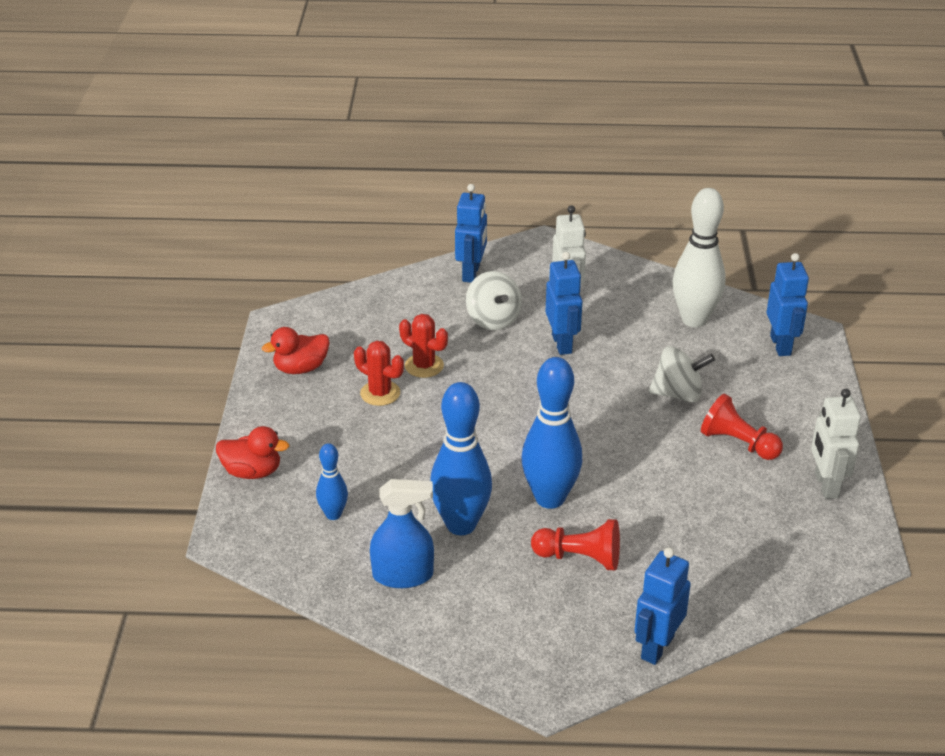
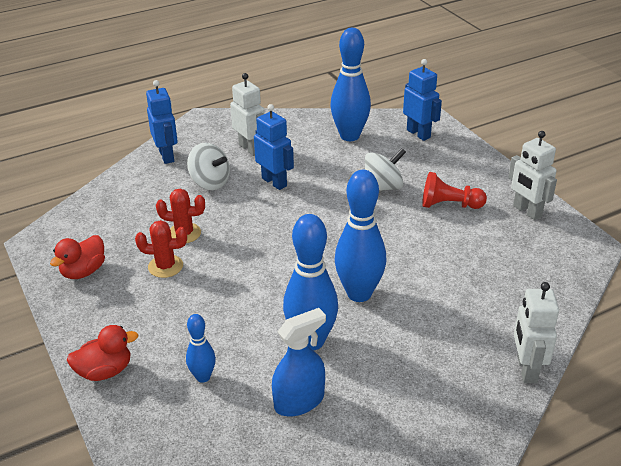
camera: 30 degrees left, 0 degrees up
red pawn [531,519,620,570] -> none
blue robot [634,547,691,665] -> white robot [514,282,559,383]
white bowling pin [672,188,726,327] -> blue bowling pin [330,28,371,141]

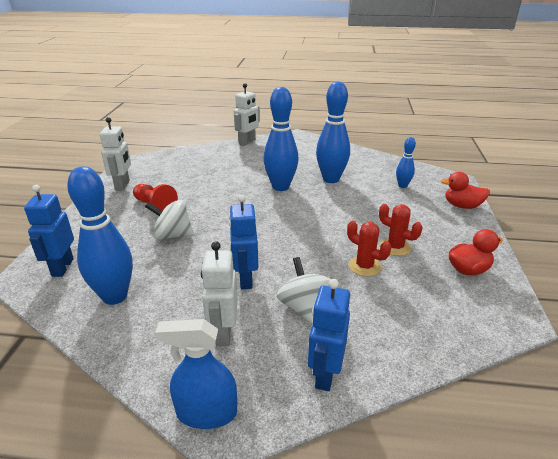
camera: 145 degrees left, 5 degrees down
blue spray bottle [272,308,326,416] -> blue spray bottle moved to [155,319,237,429]

